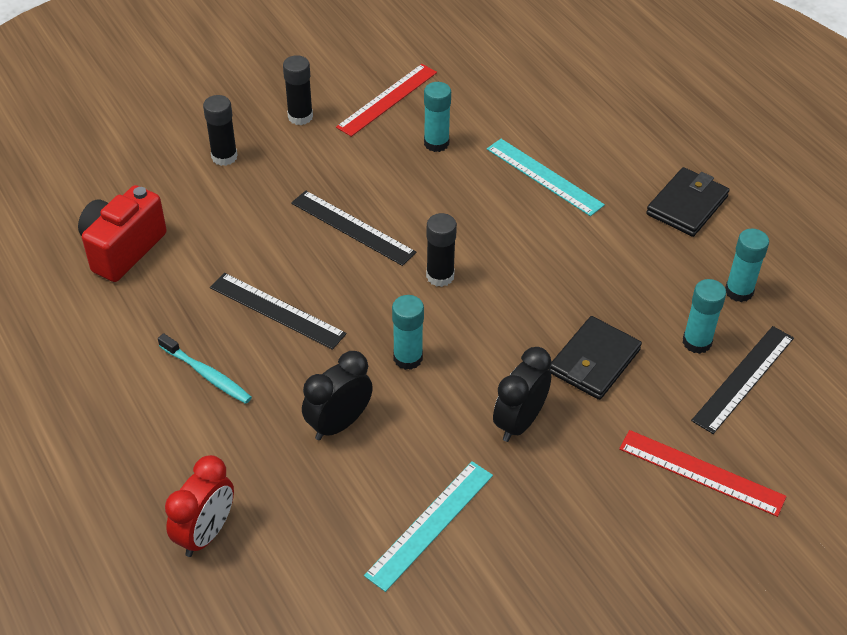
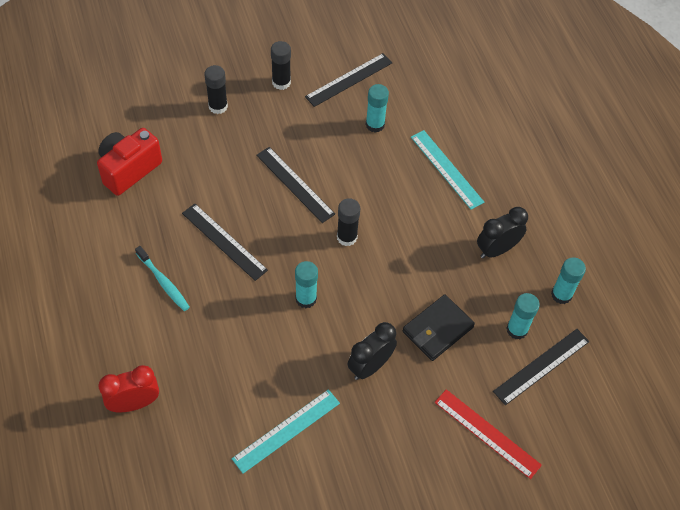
camera: 10 degrees right, 10 degrees up
red clock [165,455,234,557] -> red clock turned 150 degrees counterclockwise [99,365,159,412]
black clock [302,351,373,440] -> black clock moved to [477,207,528,259]
red ruler [336,64,437,137] -> black ruler [305,53,392,107]
black wallet [646,167,729,237] -> none

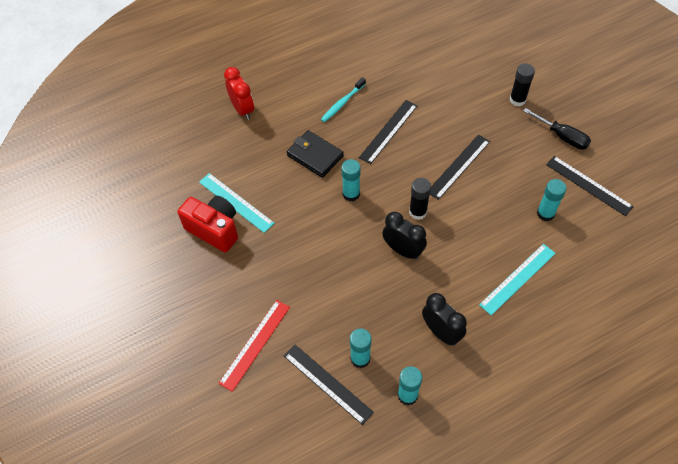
camera: 85 degrees right, 0 degrees up
red camera [97,128,162,196] -> red camera moved to [178,196,238,253]
black glue stick [271,41,291,90] -> black screwdriver [523,108,591,150]
black clock [348,322,397,380] -> black clock moved to [382,212,427,260]
black wallet [402,294,475,361] -> black wallet moved to [287,130,344,178]

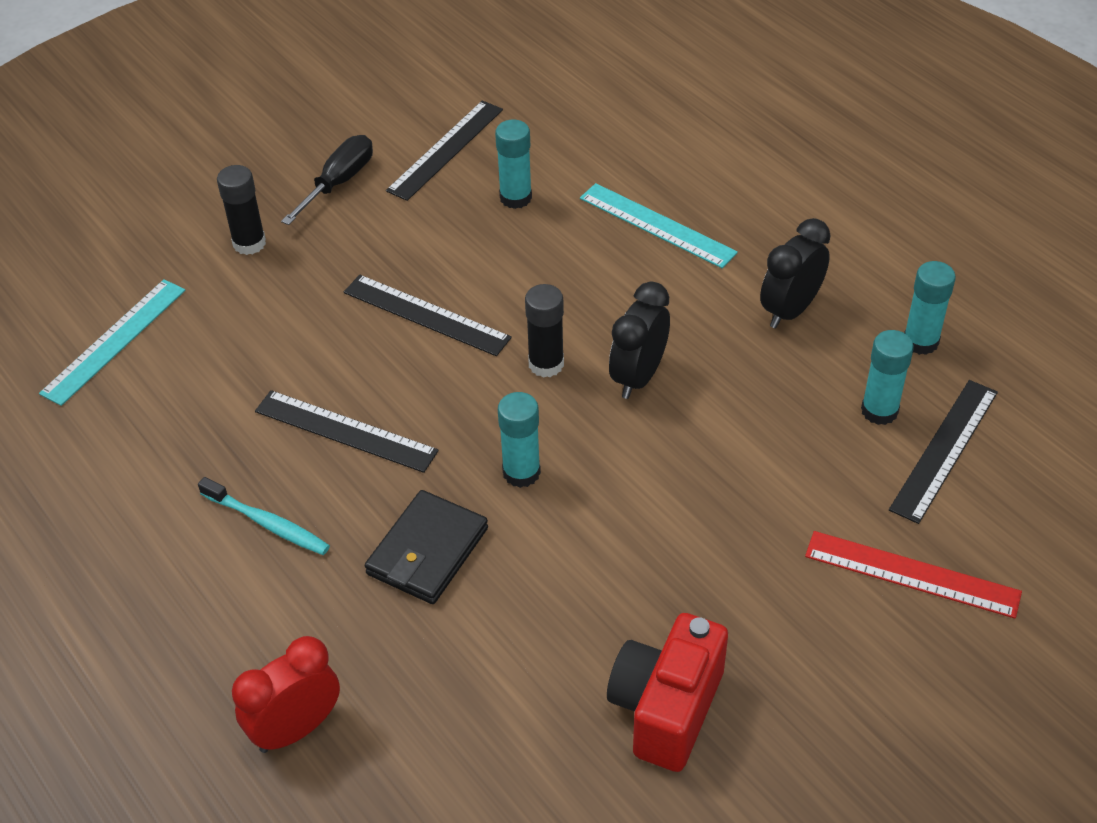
camera: 100 degrees left, 10 degrees down
turquoise ruler [199,173,274,233] -> turquoise ruler moved to [39,279,186,406]

